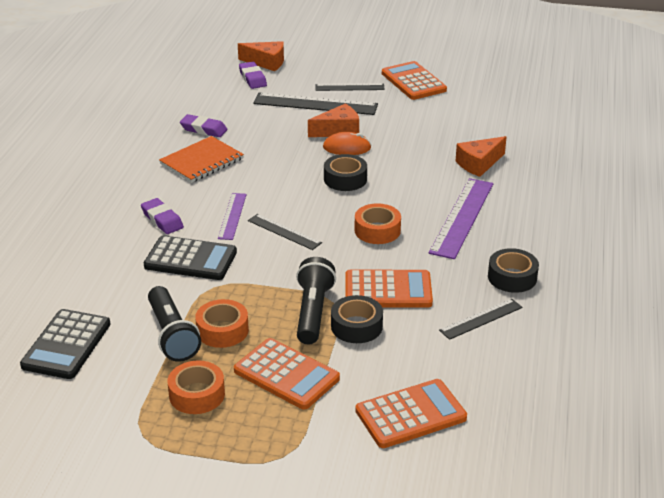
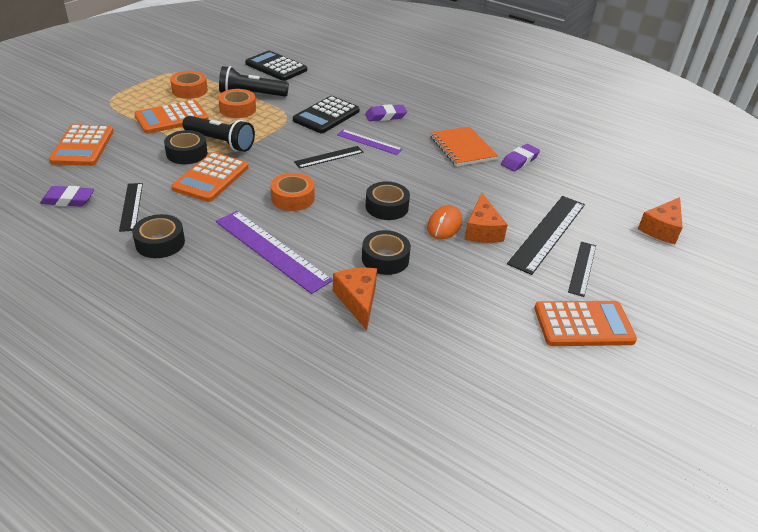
camera: 110 degrees right, 5 degrees up
purple eraser [239,62,267,89] -> purple eraser moved to [40,186,94,207]
none -> black tape [362,230,411,275]

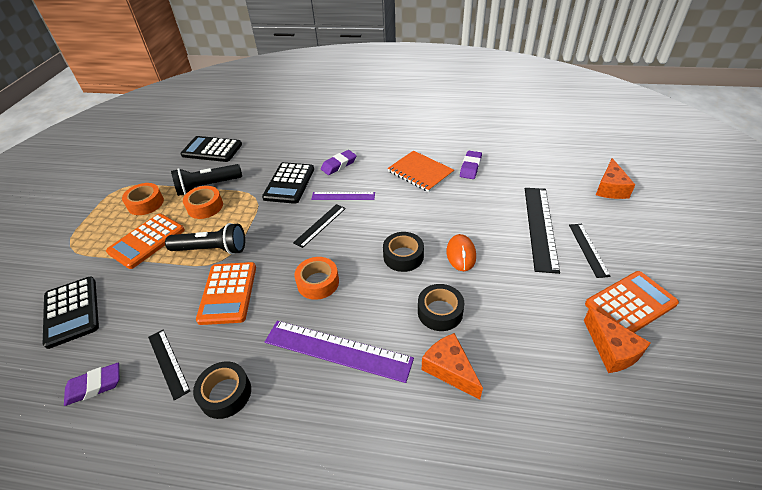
camera: 20 degrees left, 5 degrees up
orange calculator [49,124,114,166] -> black calculator [43,277,99,349]
black tape [164,130,208,164] -> none
orange cheese [464,193,508,243] -> orange cheese moved to [584,307,651,373]

